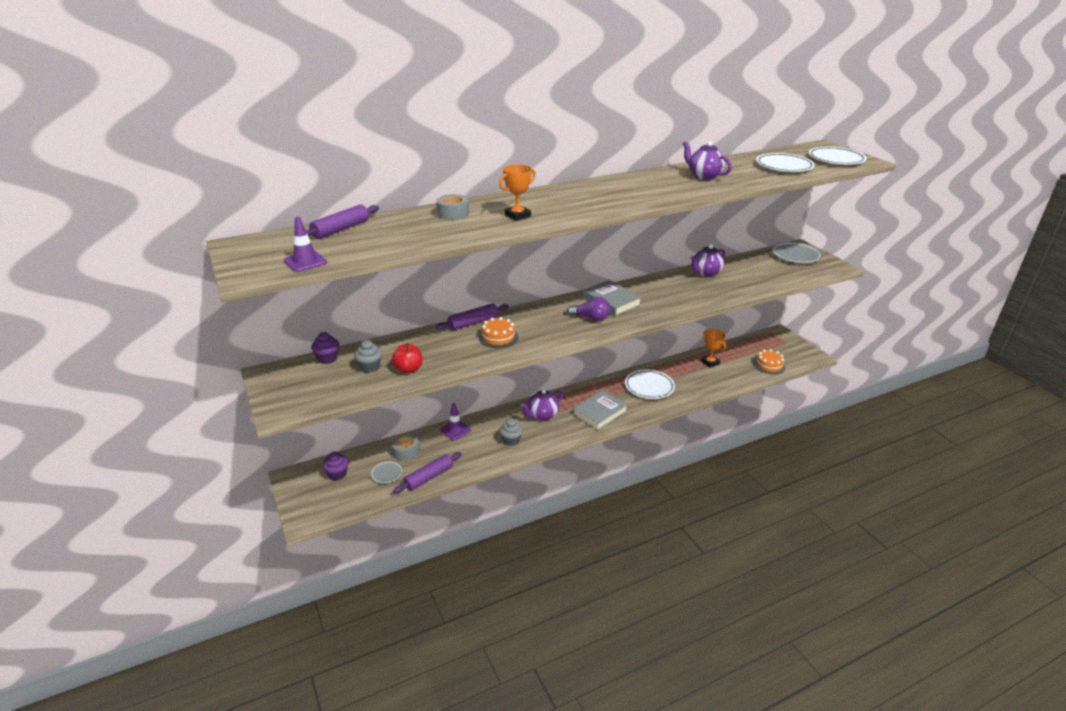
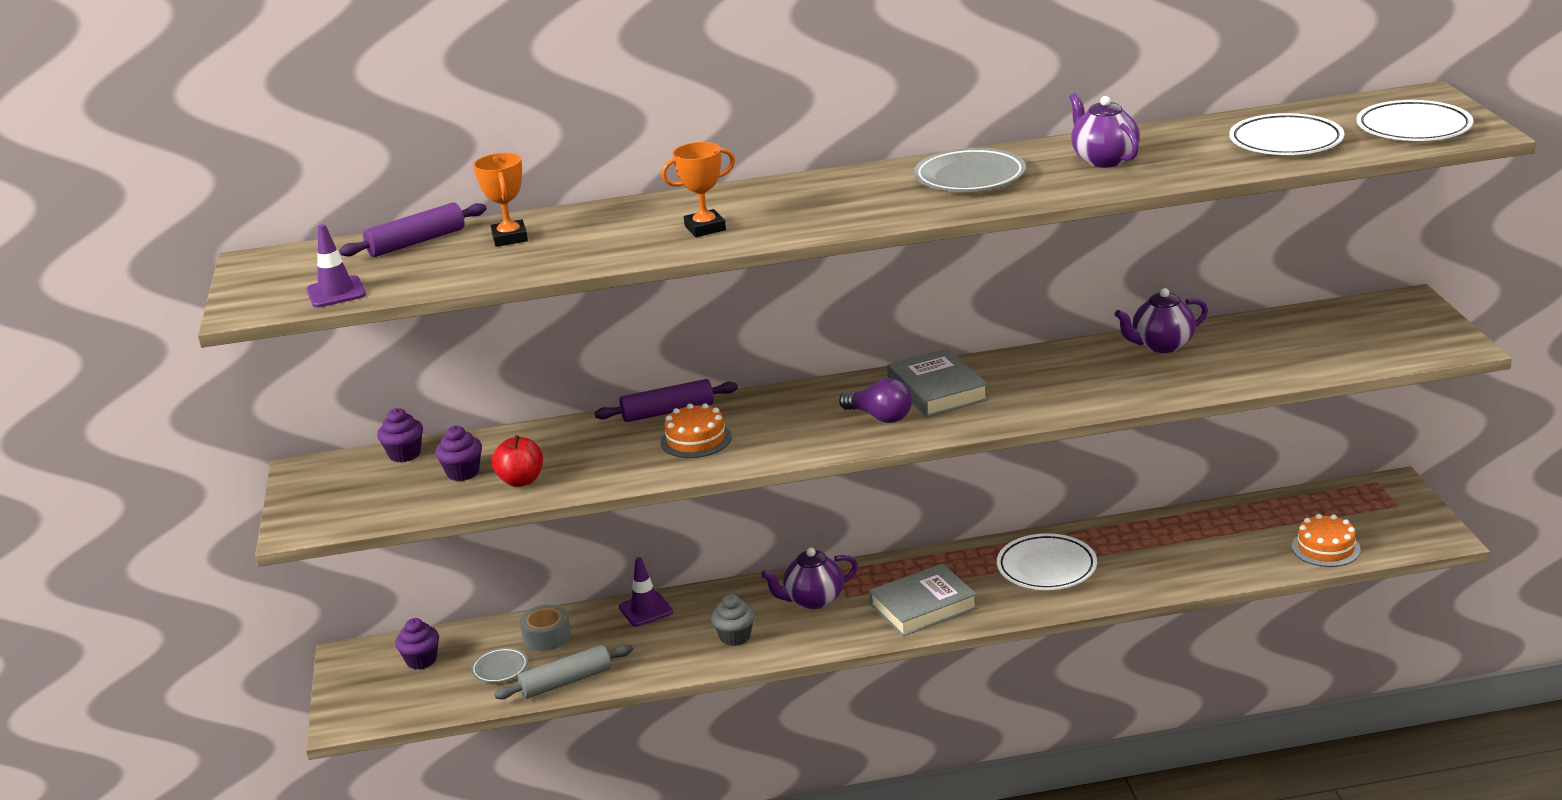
camera: 20 degrees right, 5 degrees down
grey cupcake [354,340,382,373] -> purple cupcake [435,426,482,481]
purple rolling pin [393,452,462,494] -> grey rolling pin [494,644,633,699]
grey tape [437,194,469,220] -> none
orange trophy [701,329,726,368] -> orange trophy moved to [473,153,528,247]
grey plate [771,242,822,263] -> grey plate moved to [914,148,1026,192]

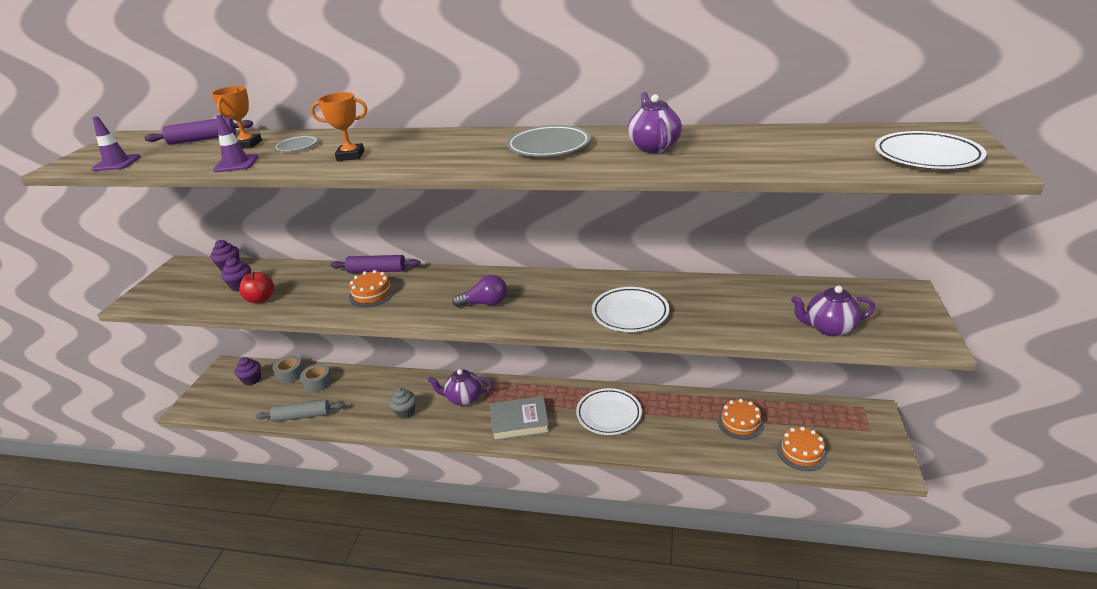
camera: 20 degrees right, 5 degrees up
grey plate [471,648,528,683] -> grey plate moved to [274,136,318,152]
purple traffic cone [619,557,673,627] -> purple traffic cone moved to [213,115,258,172]
purple light bulb [839,378,912,423] -> purple light bulb turned 60 degrees counterclockwise [452,275,507,307]
grey book [887,349,988,417] -> none
purple teapot [1115,288,1208,353] -> purple teapot moved to [791,286,875,337]
white plate [1229,113,1344,155] -> white plate moved to [592,287,669,332]
none -> grey tape [272,356,304,383]
none -> orange cake [718,399,764,440]

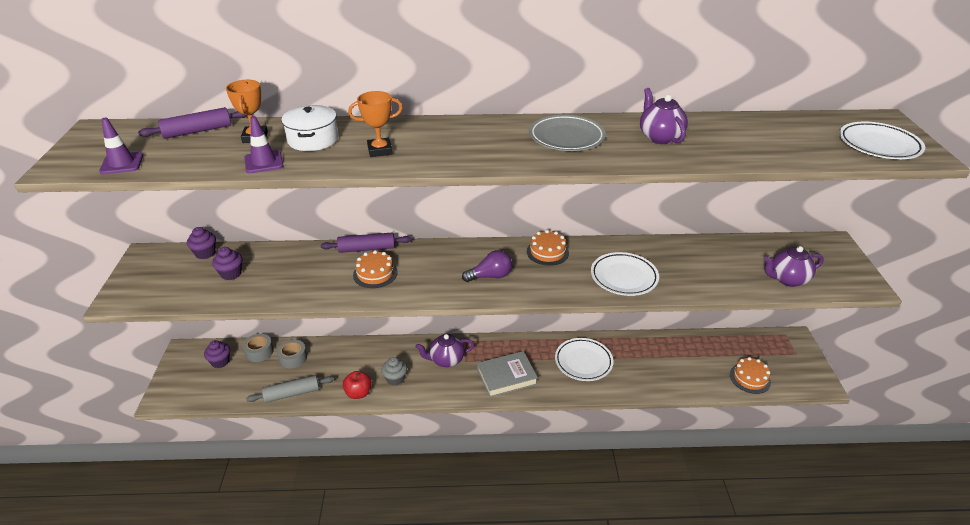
camera: 15 degrees left, 5 degrees up
red apple [239,272,274,303] -> red apple moved to [343,371,372,399]
grey plate [274,136,318,152] -> white pot [281,105,338,151]
orange cake [718,399,764,440] -> orange cake moved to [527,230,569,266]

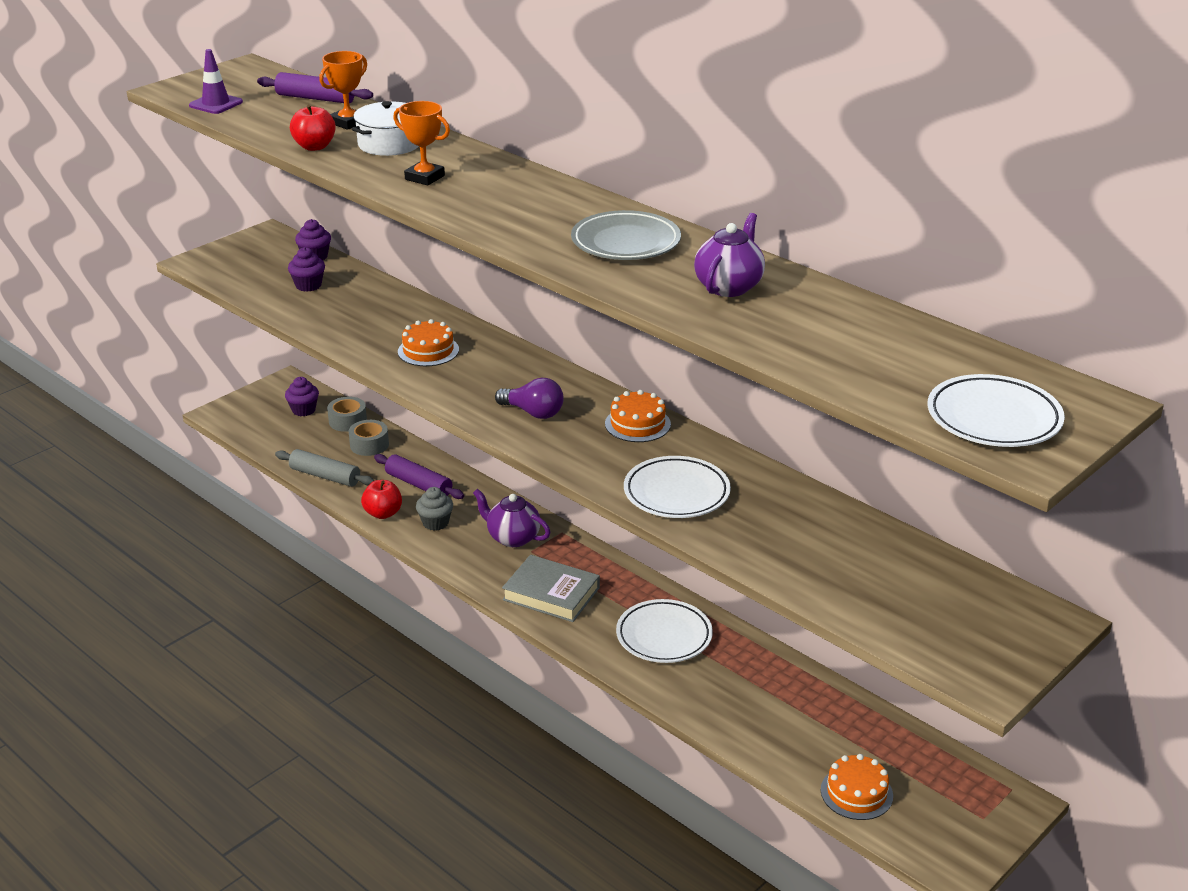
camera: 45 degrees right, 5 degrees down
purple traffic cone [244,116,284,173] -> red apple [290,105,336,151]
purple rolling pin [321,233,411,253] -> purple rolling pin moved to [374,454,464,499]
purple teapot [764,246,824,287] -> none

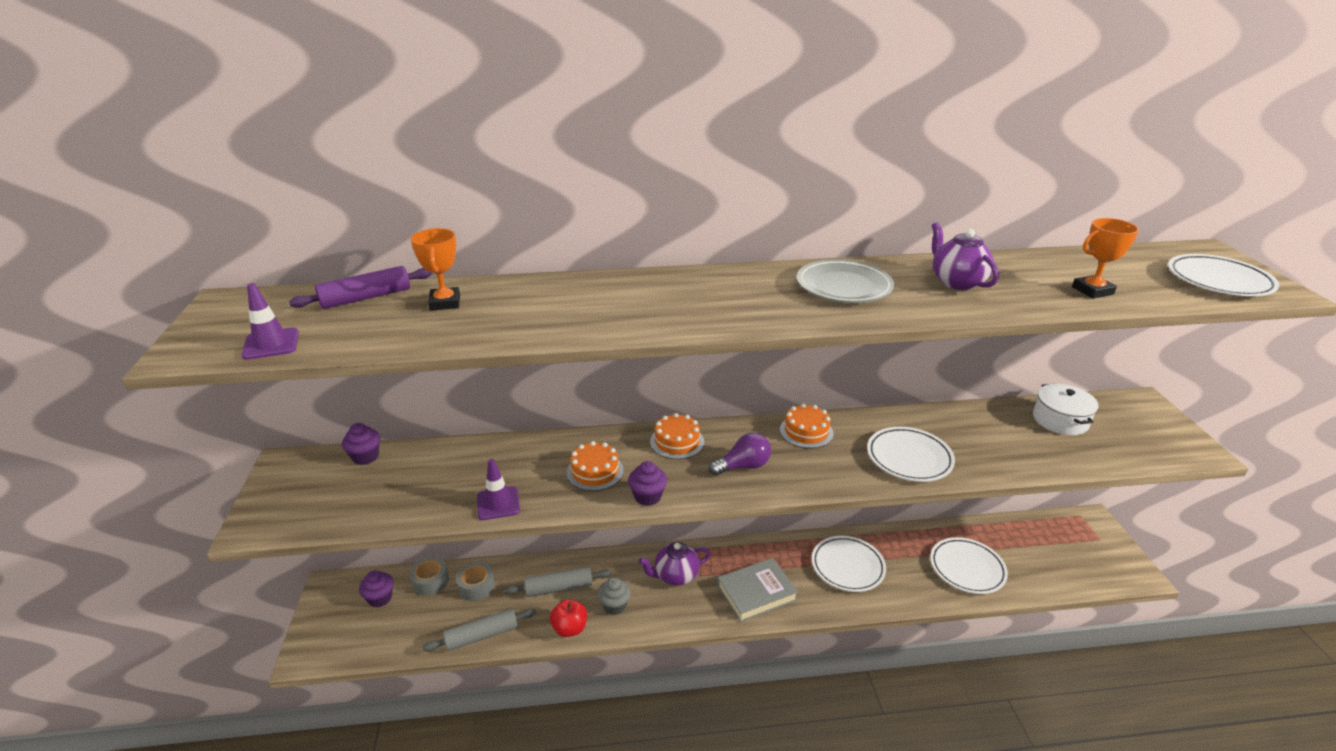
camera: 50 degrees left, 0 degrees up
purple cupcake [288,247,325,292] -> purple cupcake moved to [628,461,667,506]
red apple [290,105,336,151] -> none
white pot [352,101,419,156] -> white pot moved to [1033,384,1099,435]
purple rolling pin [374,454,464,499] -> grey rolling pin [505,567,611,597]
orange trophy [393,101,450,186] -> orange trophy moved to [1072,218,1139,299]
orange cake [821,754,893,820] -> orange cake moved to [650,413,704,459]
none -> purple traffic cone [477,459,520,520]
none -> white plate [930,537,1008,594]

